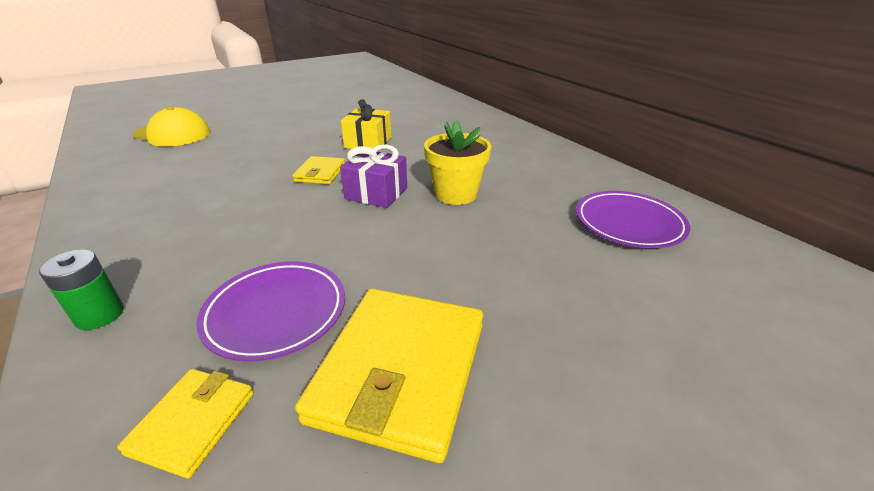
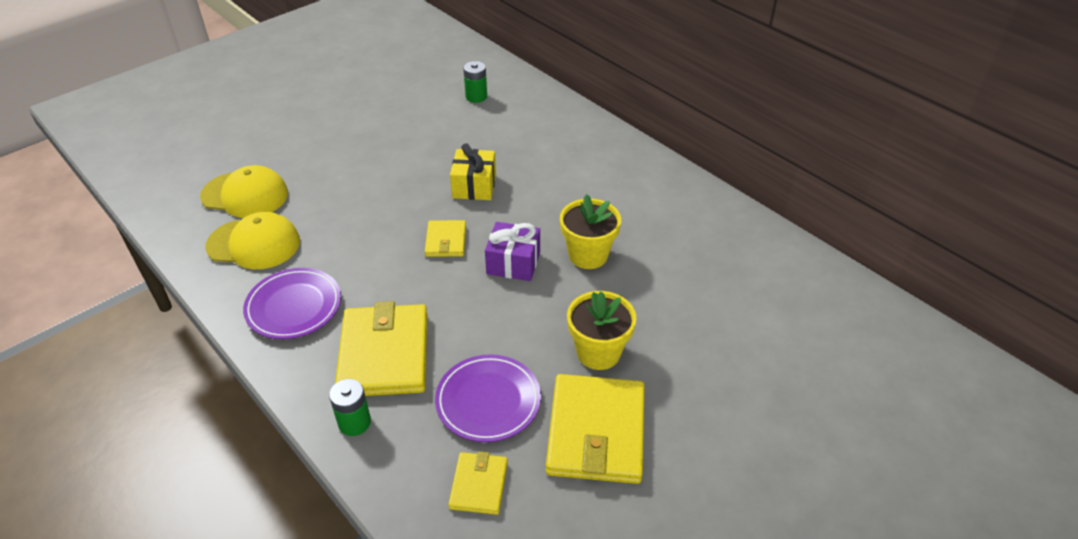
camera: 10 degrees left, 10 degrees up
purple plate [576,191,690,248] -> purple plate moved to [243,268,341,339]
none -> yellow cap [206,212,300,269]
none -> yellow wallet [335,301,428,396]
none -> green battery [463,61,487,103]
none -> yellow flower pot [567,291,636,370]

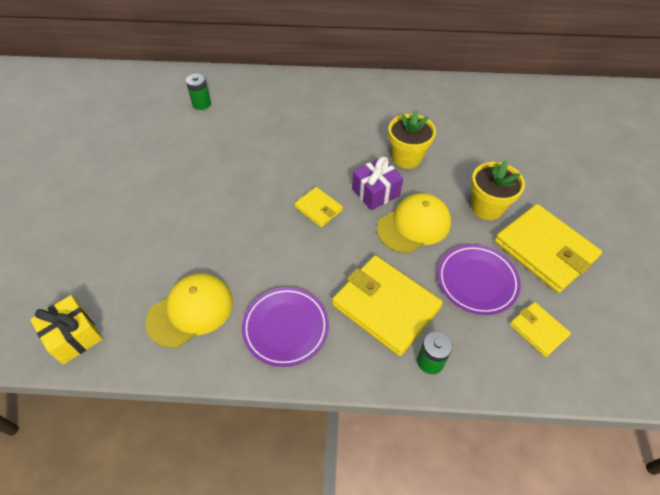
camera: 45 degrees left, 10 degrees up
yellow cap [200,165,288,218] -> yellow cap moved to [377,193,451,253]
yellow gift [450,143,496,200] -> yellow gift moved to [30,295,103,365]

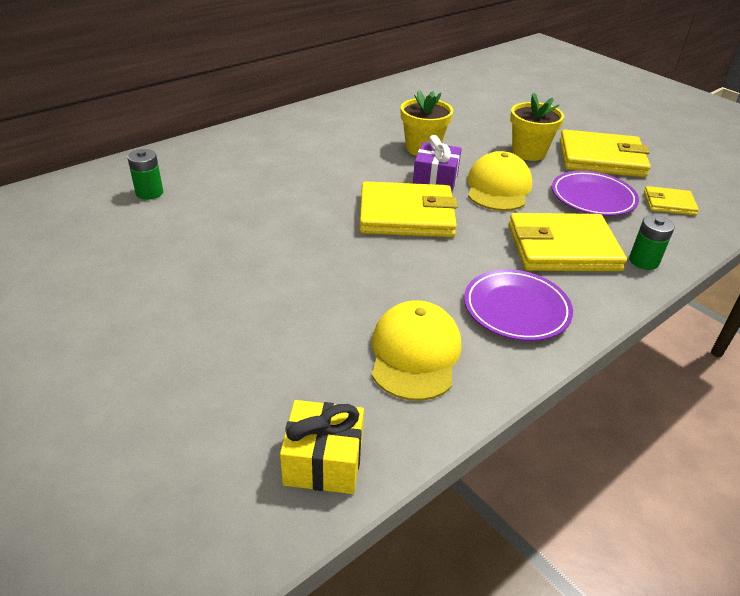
camera: 45 degrees left, 15 degrees down
yellow wallet [294,187,343,227] -> yellow wallet [360,181,457,237], size x1.94

